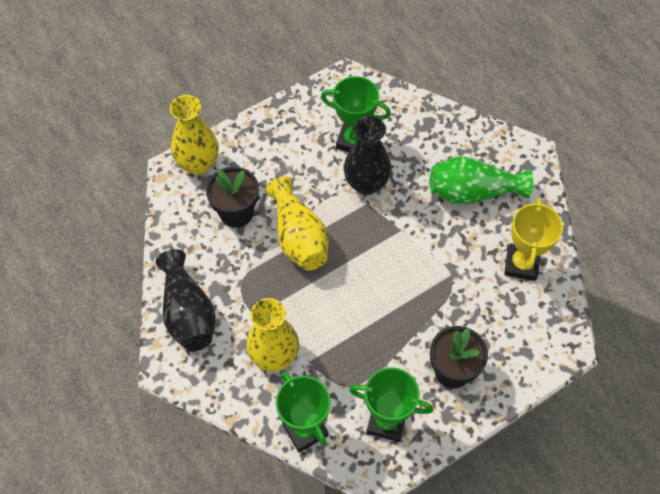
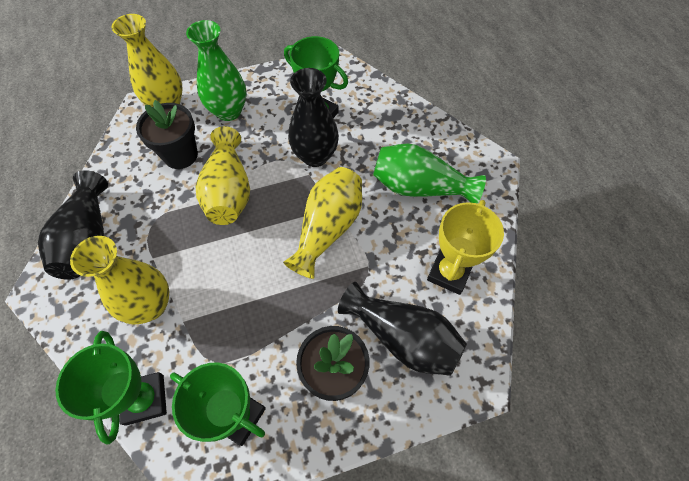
camera: 15 degrees right, 0 degrees up
none -> green vase [186,20,247,121]
none -> yellow vase [283,167,362,279]
none -> black vase [338,282,467,376]

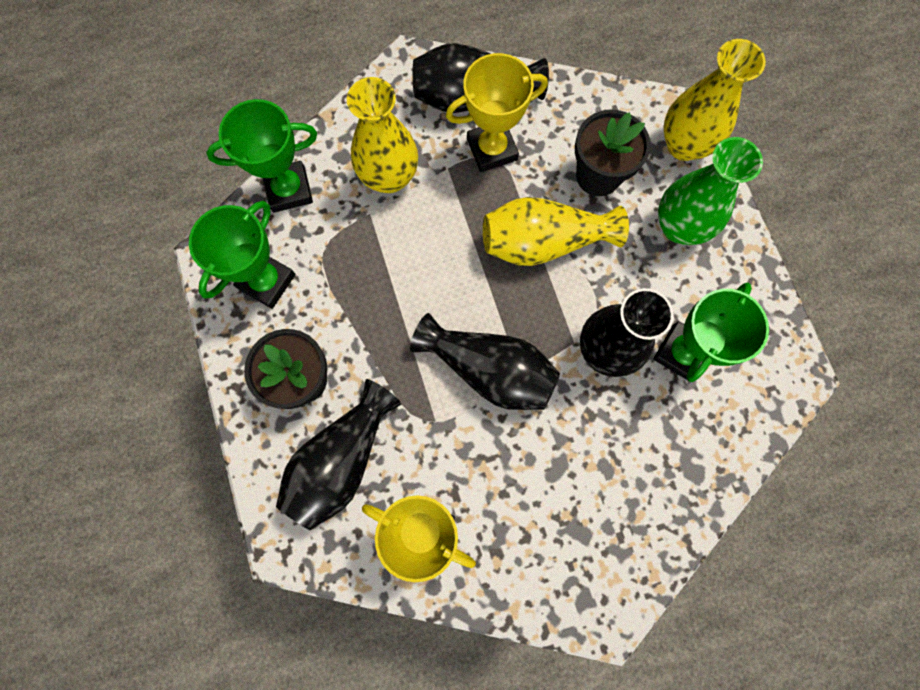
camera: 90 degrees right, 15 degrees up
yellow vase [283,167,362,279] -> black vase [410,313,560,410]
green vase [373,144,486,204] -> none
none -> yellow trophy [446,53,548,172]

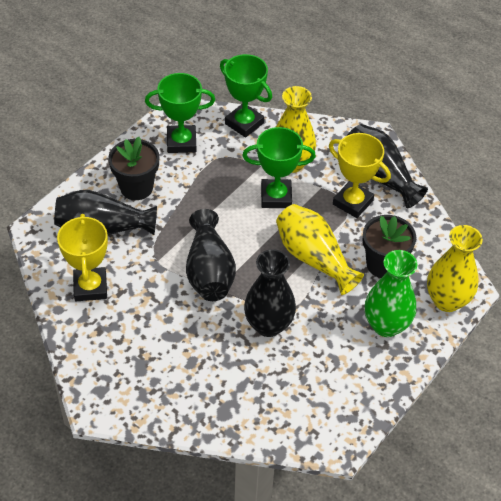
camera: 55 degrees right, 25 degrees down
green trophy [653,283,769,382] -> green trophy moved to [242,127,316,208]

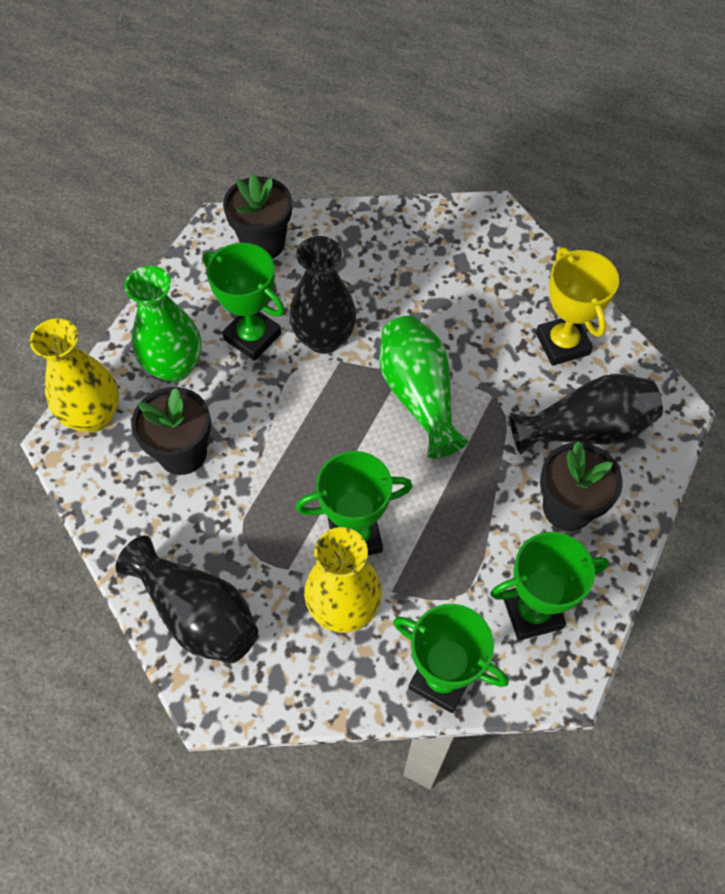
camera: 170 degrees right, 10 degrees up
black vase [186,209,236,301] -> green vase [379,315,468,459]
yellow vase [276,204,364,295] -> none
yellow trophy [329,133,391,218] -> none
none -> green trophy [203,243,285,361]
none -> black flower pot [223,174,292,259]

